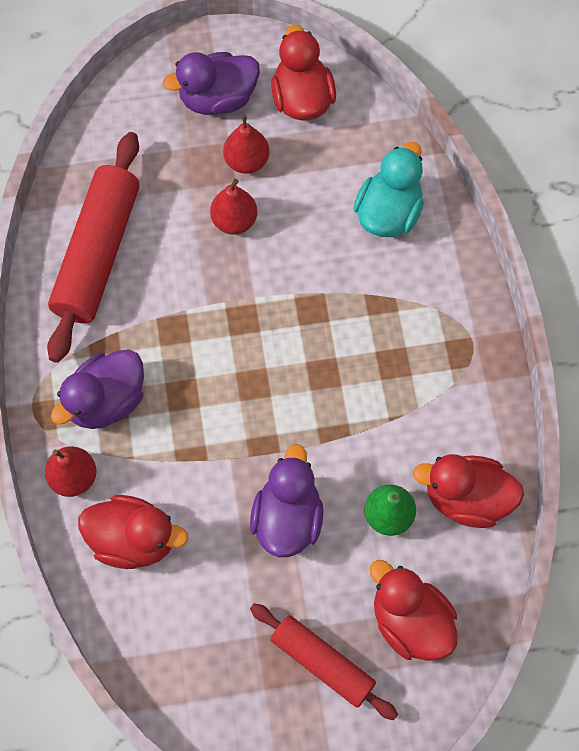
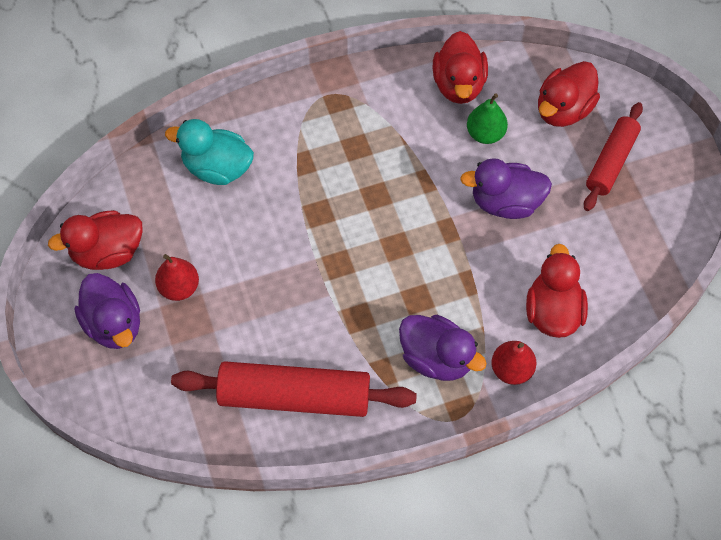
camera: 100 degrees left, 5 degrees down
red pear [210,179,257,234] -> none

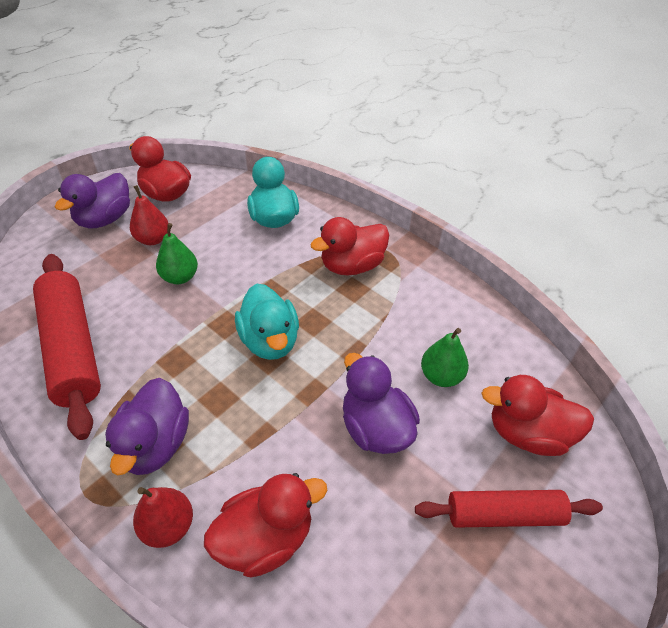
camera: 60 degrees right, 15 degrees down
red duck [433,31,488,104] -> red duck moved to [310,217,389,276]
none -> green pear [156,223,198,284]
none -> turquoise duck [235,283,299,360]

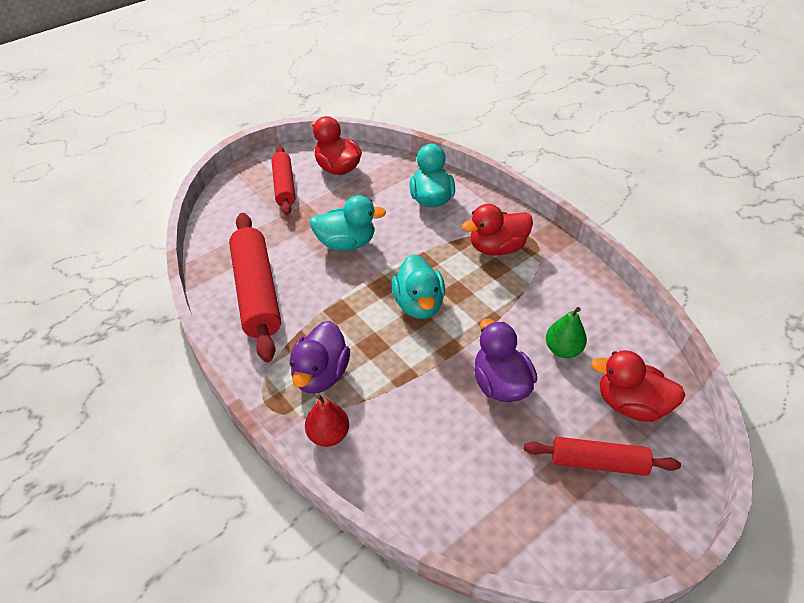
camera: 10 degrees right, 0 degrees up
purple duck [55,173,130,228] -> red rolling pin [271,145,295,215]
red pear [130,185,168,245] -> none
green pear [156,223,198,284] -> turquoise duck [309,195,386,251]
red duck [204,473,327,577] -> none

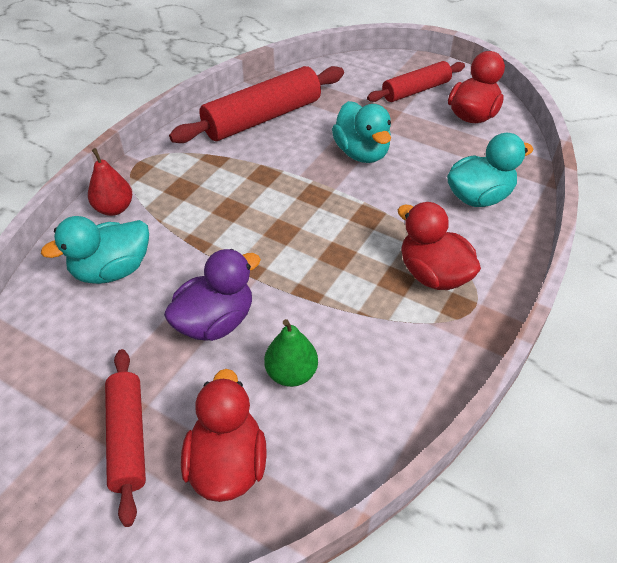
camera: 70 degrees right, 0 degrees up
purple duck [290,321,350,394] -> none
turquoise duck [392,254,445,319] -> turquoise duck moved to [41,216,149,284]

